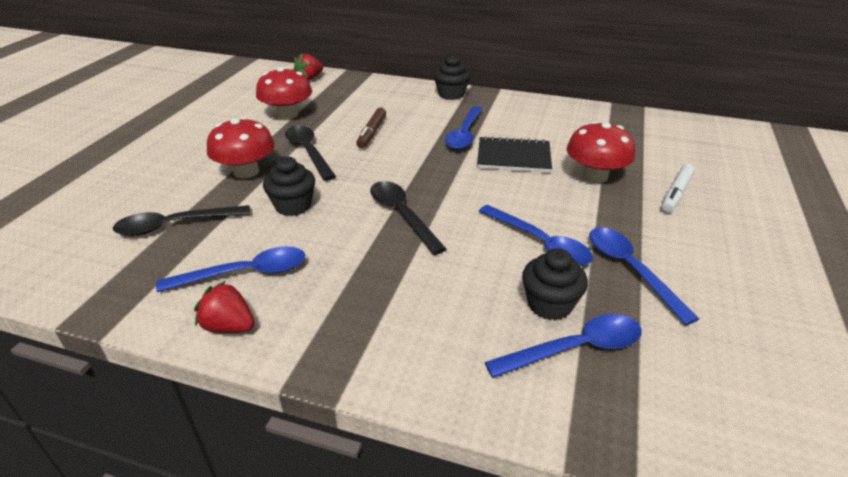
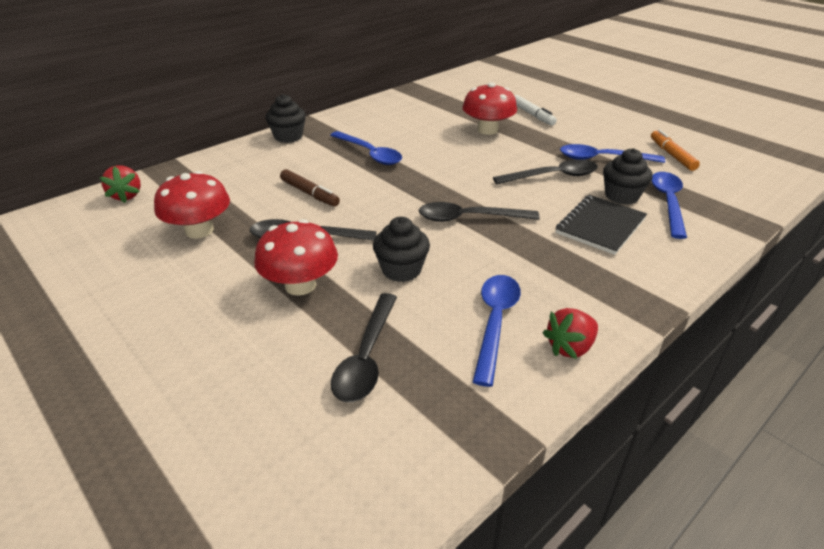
camera: 60 degrees left, 0 degrees up
black notebook [477,136,552,173] -> black notebook moved to [555,195,647,255]
blue spoon [479,205,593,266] -> black spoon [493,159,598,184]
none -> orange marker [651,129,700,171]

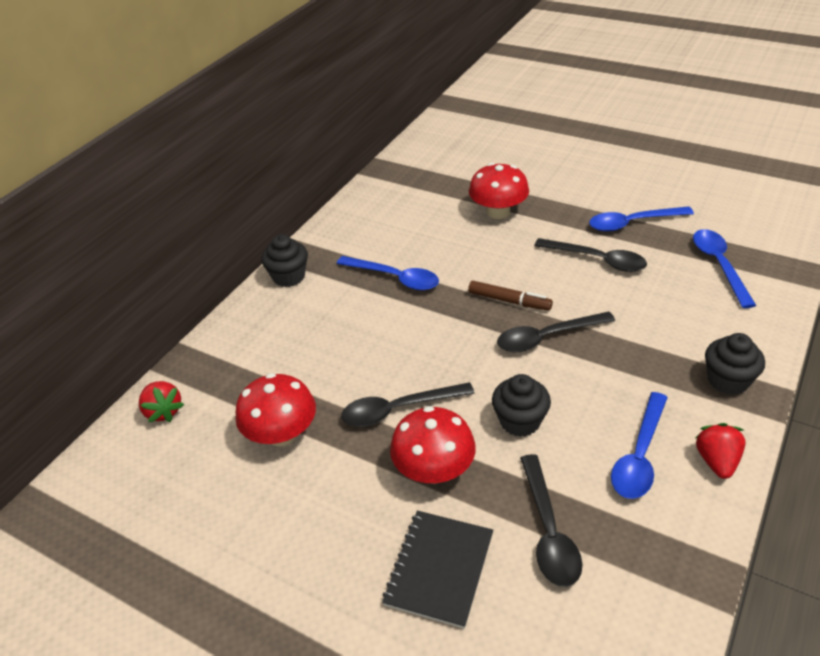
camera: 15 degrees left, 5 degrees up
brown marker [280,169,340,207] -> brown marker moved to [468,281,553,311]
blue spoon [473,275,521,387] -> blue spoon turned 150 degrees counterclockwise [611,392,668,499]
black spoon [493,159,598,184] -> black spoon turned 60 degrees clockwise [534,238,647,272]
white marker [515,95,557,125] -> none
red strawberry [543,308,598,359] -> red strawberry turned 150 degrees clockwise [696,423,746,479]
black notebook [555,195,647,255] -> black notebook moved to [382,511,493,629]
black cupcake [603,148,653,205] -> black cupcake moved to [705,333,765,395]
orange marker [651,129,700,171] -> none

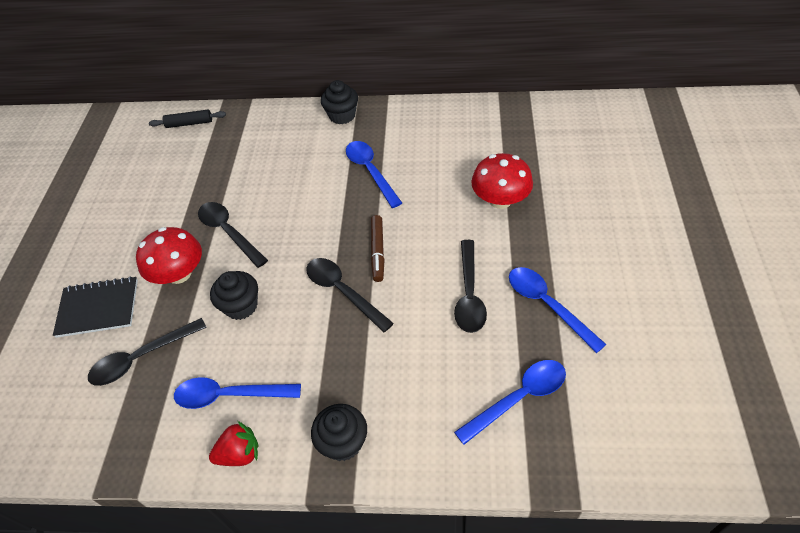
camera: 65 degrees right, 10 degrees up
red strawberry [139,381,184,423] -> black rolling pin [149,110,226,128]
red mushroom [235,373,316,446] -> none
blue spoon [337,256,439,290] -> blue spoon turned 150 degrees clockwise [346,141,402,208]

